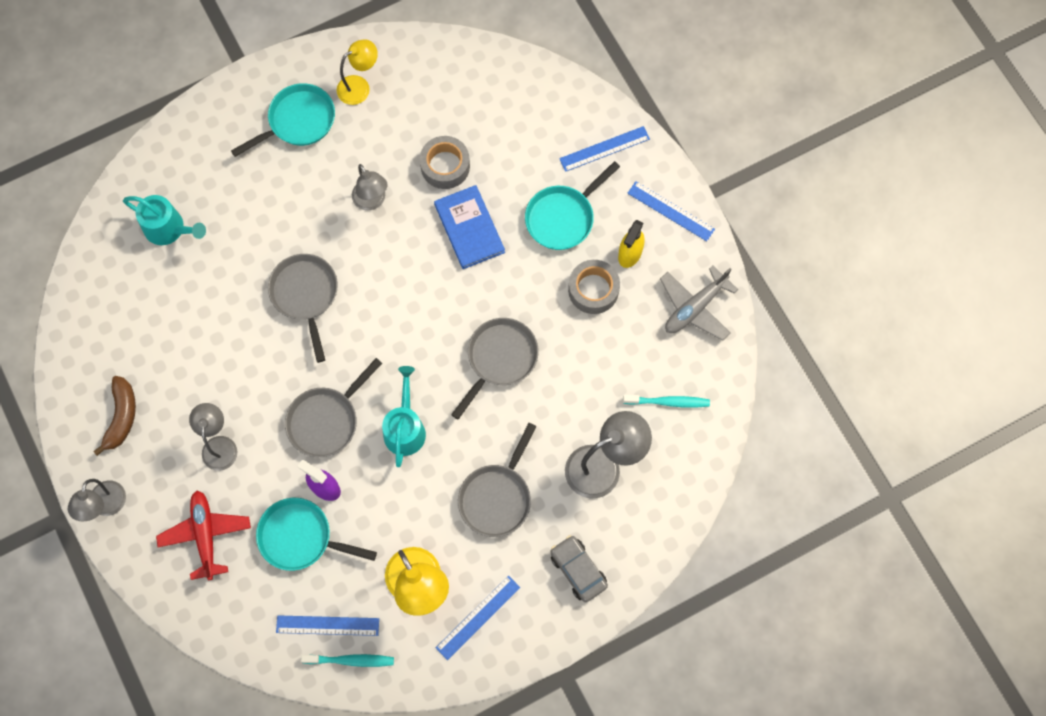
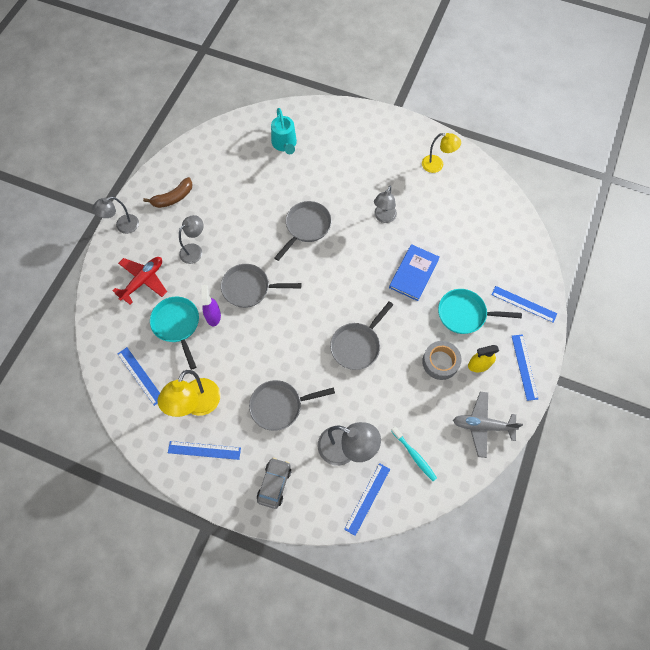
camera: 50 degrees right, 5 degrees down
turquoise pan [231,83,335,157] -> none
turquoise toothbrush [301,654,394,667] -> none
turquoise watering can [382,366,426,467] -> none
grey tape [420,136,470,189] -> none
grey pan [451,318,539,420] -> grey pan turned 135 degrees clockwise [330,301,393,370]
none -> blue ruler [344,463,390,536]

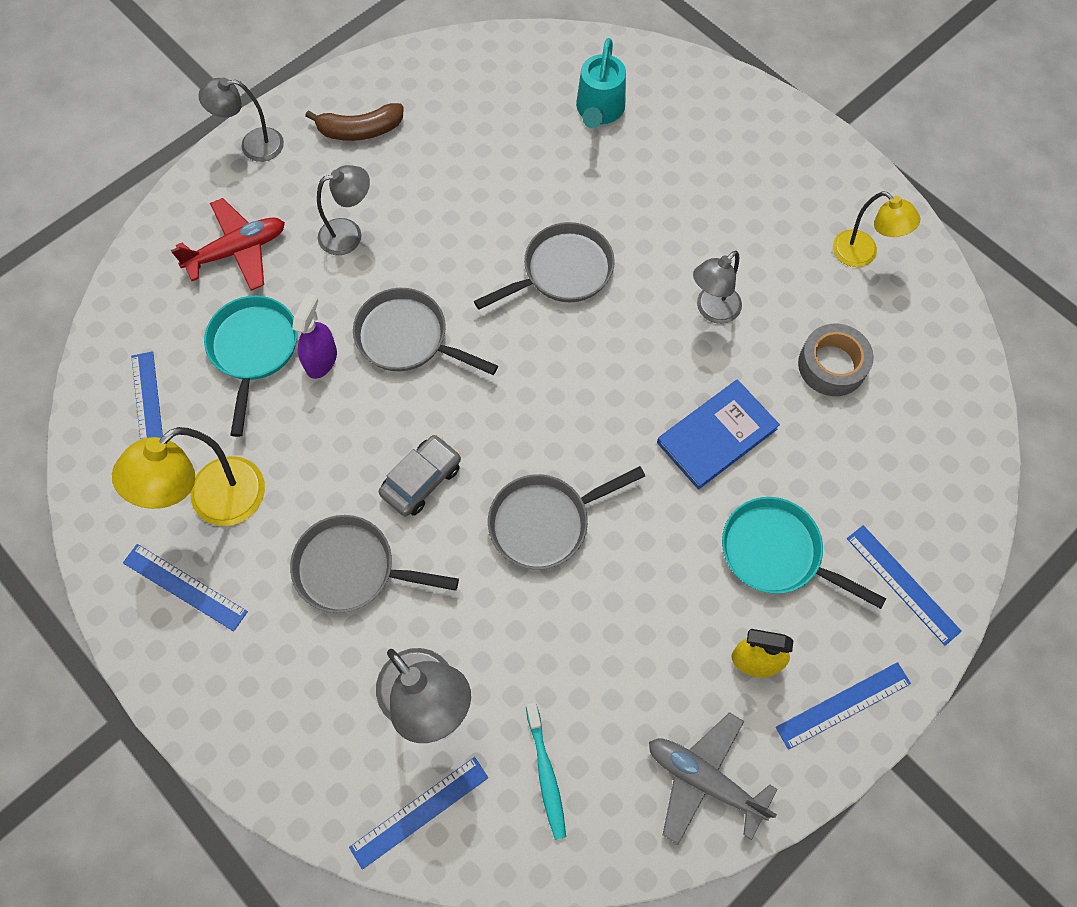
camera: 25 degrees right, 0 degrees up
grey car [257,458,291,509] -> grey car moved to [379,435,461,516]
grey tape [422,341,462,380] -> grey tape moved to [798,324,874,396]
blue ruler [512,334,538,401] -> blue ruler turned 45 degrees clockwise [776,662,911,750]

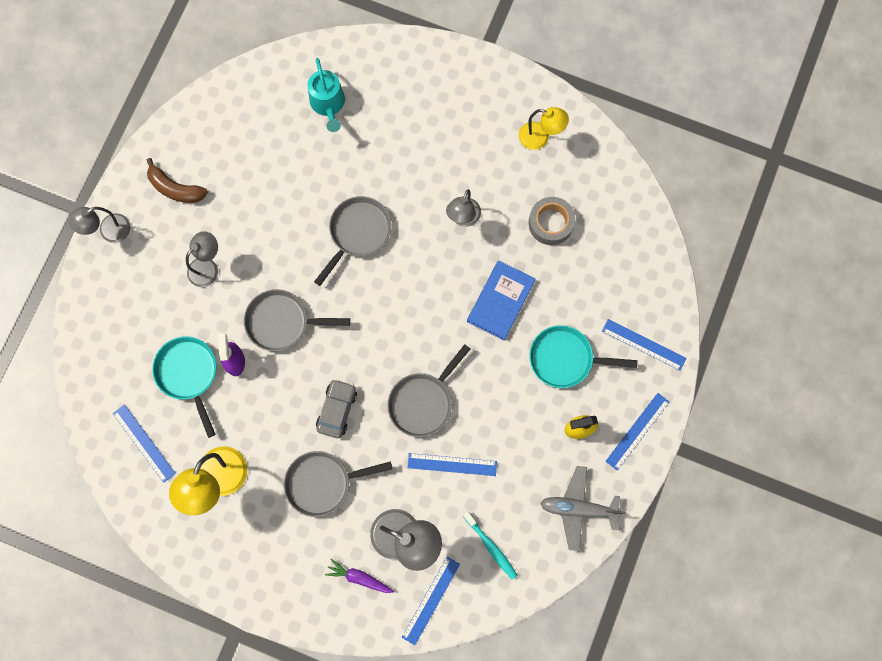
camera: 25 degrees left, 10 degrees up
blue ruler [123,544,248,631] -> blue ruler moved to [407,453,497,476]
red plane [171,198,285,291] -> none
brown banana [305,103,404,141] -> brown banana turned 60 degrees clockwise [147,158,208,203]
none -> purple carrot [325,559,394,593]

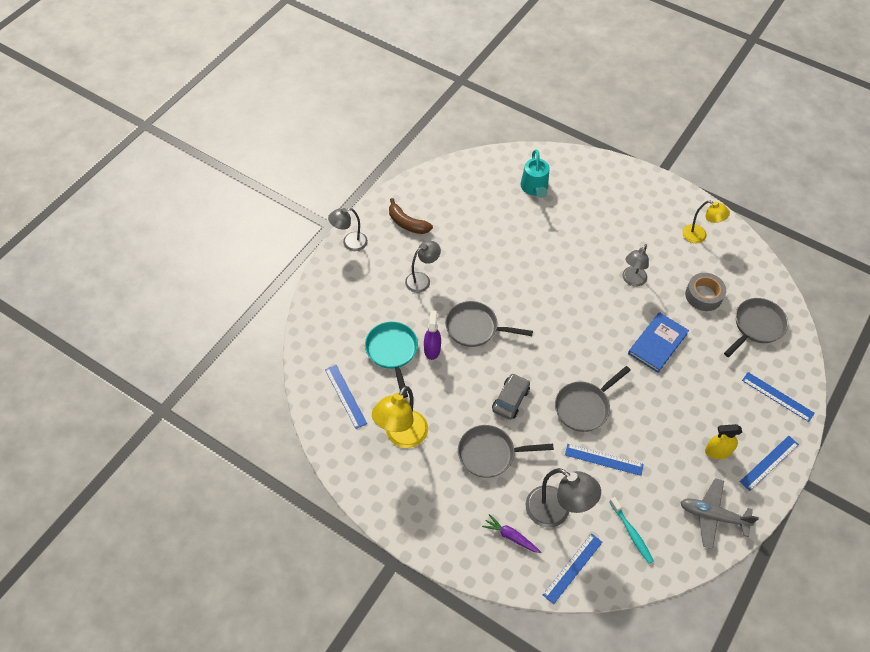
camera: 10 degrees right, 20 degrees down
grey pan [314,196,392,286] -> grey pan moved to [724,298,788,357]
turquoise pan [529,325,638,388] -> none

